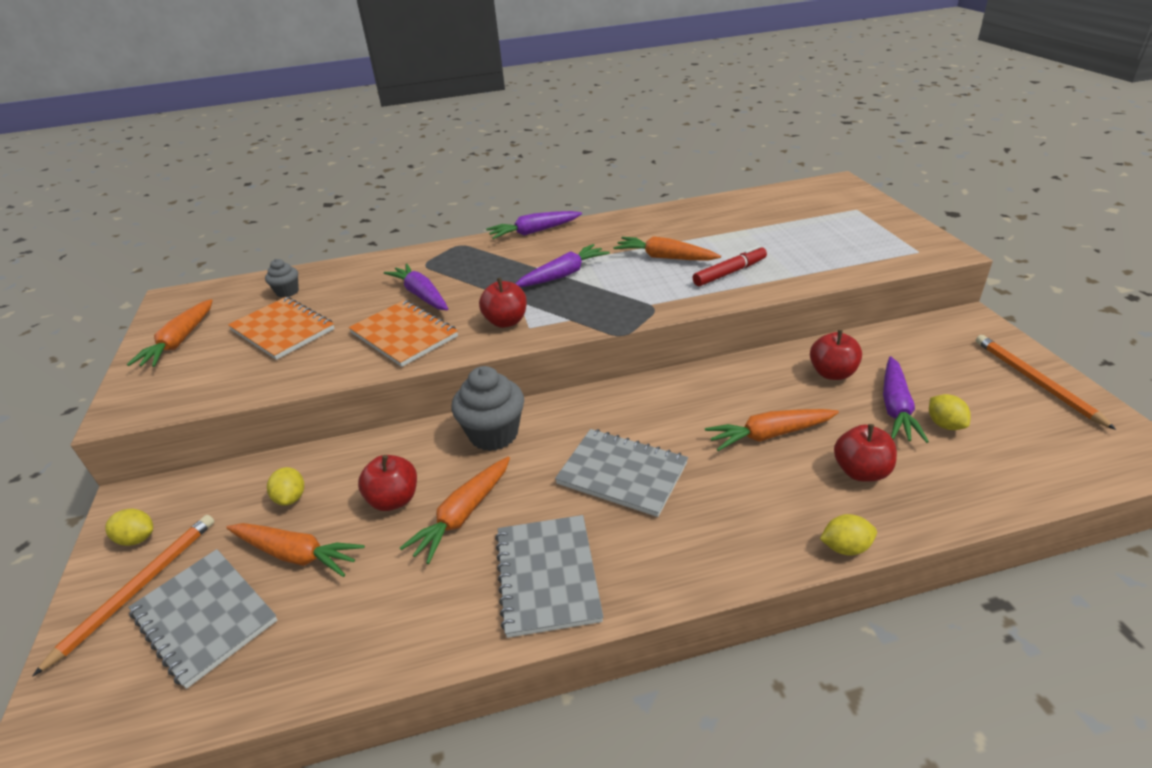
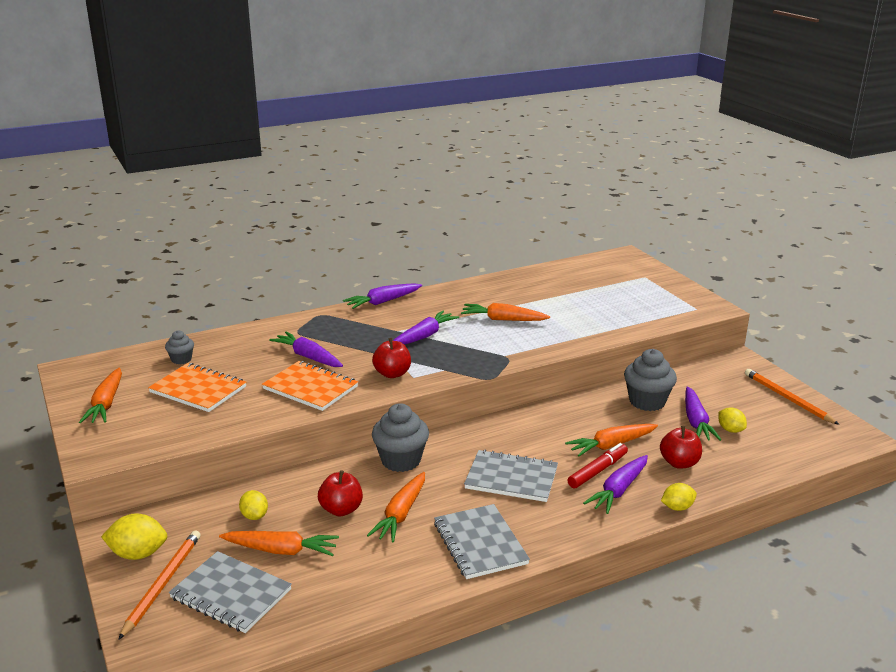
camera: 15 degrees left, 10 degrees down
yellow lemon [105,509,153,546] -> yellow lemon [101,513,167,560], size x1.53
red marker [693,246,767,286] -> red marker moved to [568,443,628,488]
red apple [810,330,862,380] -> grey cupcake [624,349,677,411]
none -> purple carrot [583,455,648,514]

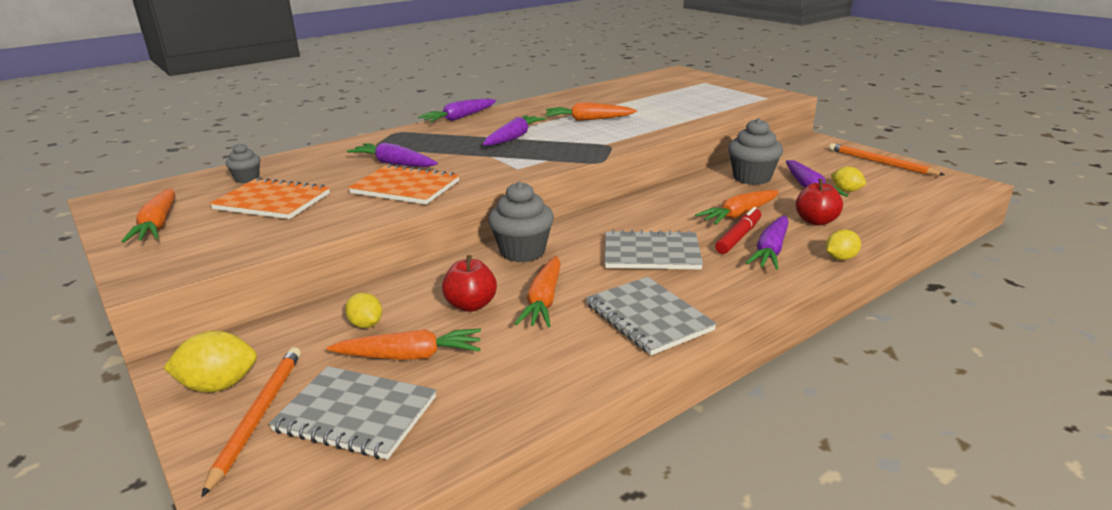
camera: 10 degrees left, 0 degrees up
red apple [372,338,411,378] -> none

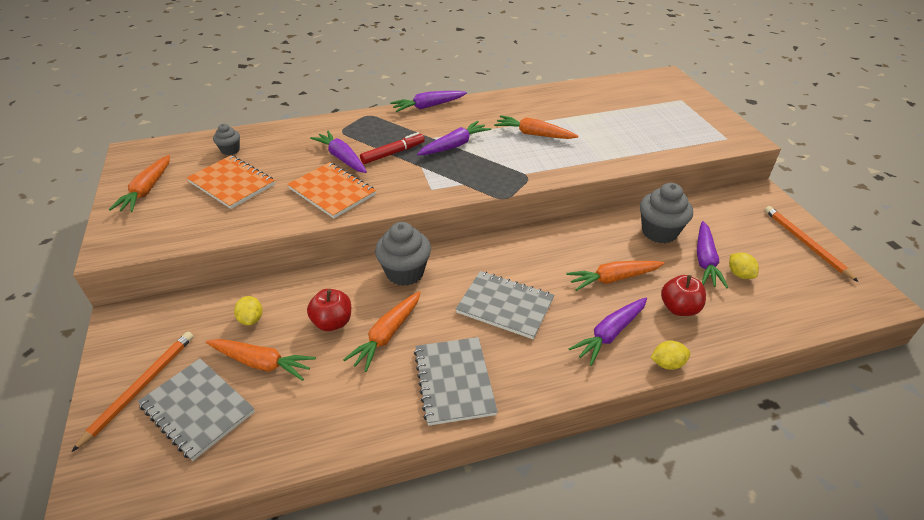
camera: 20 degrees right, 15 degrees up
yellow lemon [163,331,257,392] -> none
red marker [715,207,761,254] -> red marker moved to [360,132,425,164]

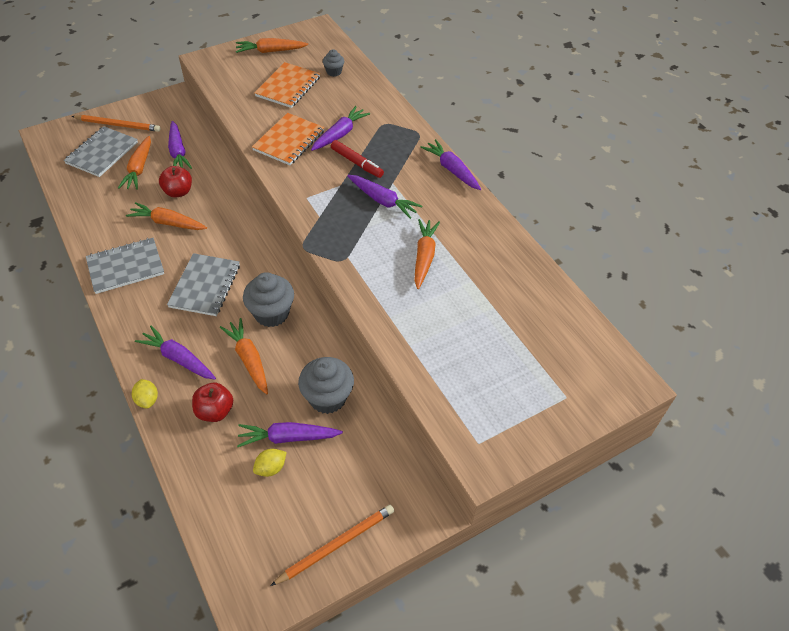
camera: 75 degrees right, 10 degrees up
yellow lemon [234,296,262,326] -> purple carrot [168,121,192,169]
grey cupcake [375,222,431,286] -> grey cupcake moved to [243,272,294,327]

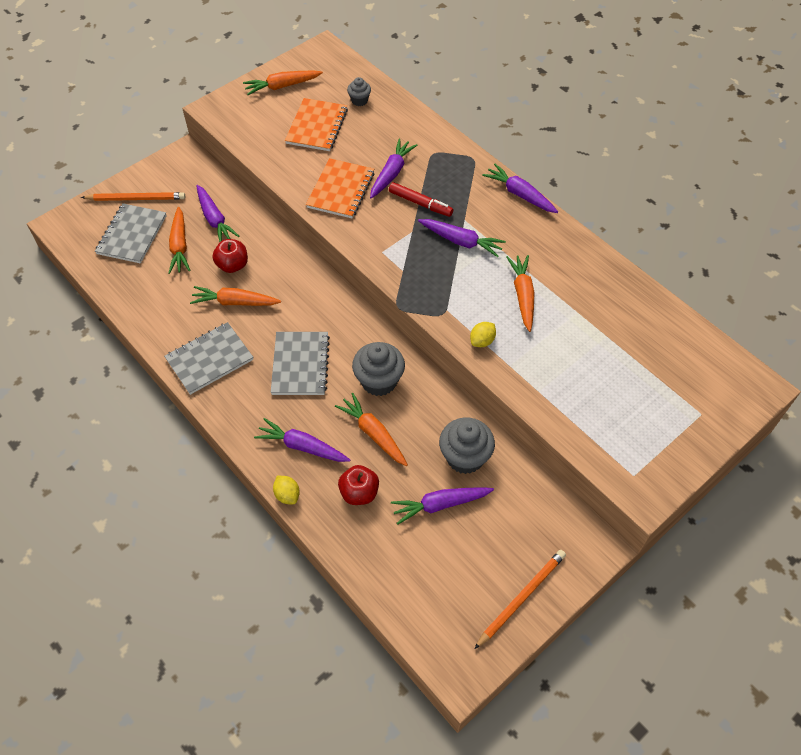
camera: 10 degrees left, 5 degrees up
yellow lemon [253,449,287,477] -> yellow lemon moved to [470,322,496,347]

